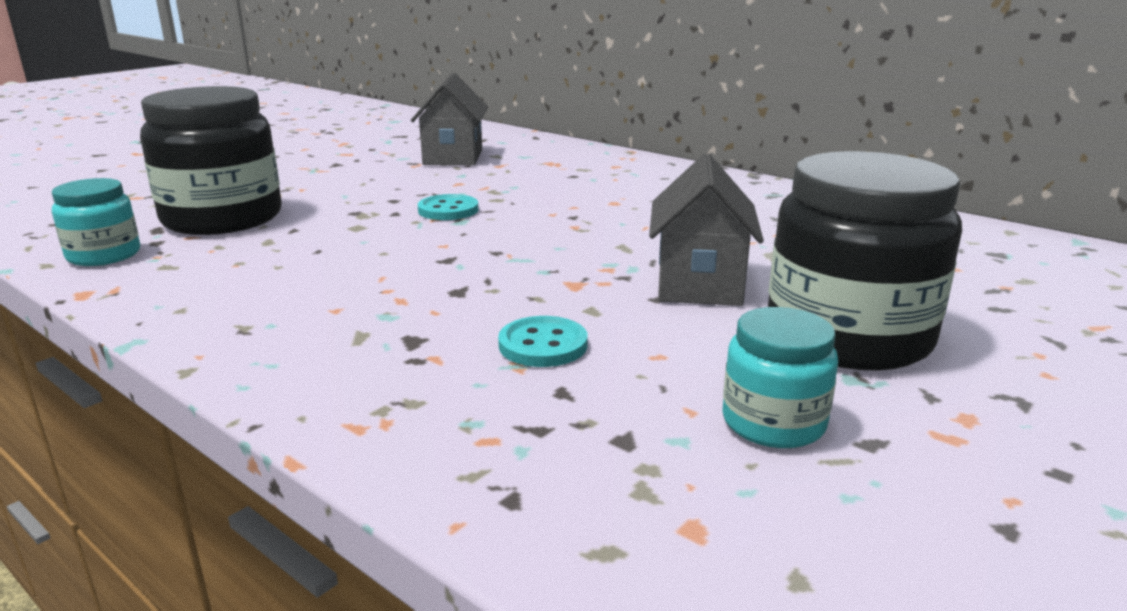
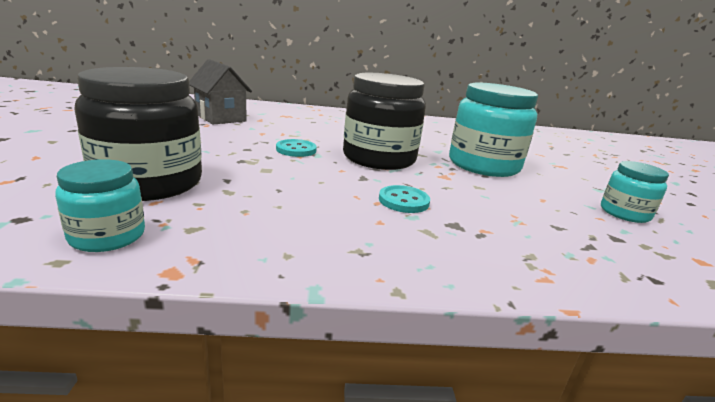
camera: 45 degrees left, 0 degrees up
turquoise button [498,316,588,367] -> turquoise button moved to [379,185,430,213]
grey house [649,154,764,306] -> turquoise jar [449,83,538,177]
black jar [768,151,962,371] -> black jar moved to [343,73,426,170]

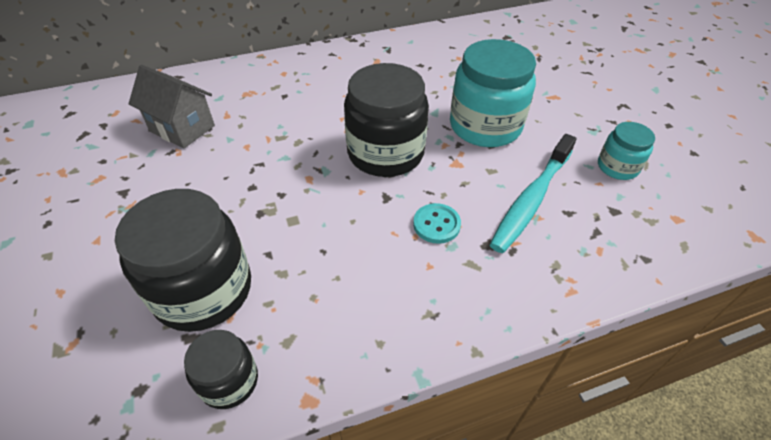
camera: 15 degrees left, 25 degrees up
turquoise jar [55,159,145,252] -> black jar [184,330,258,409]
turquoise button [276,139,317,157] -> none
none -> turquoise toothbrush [490,134,577,253]

